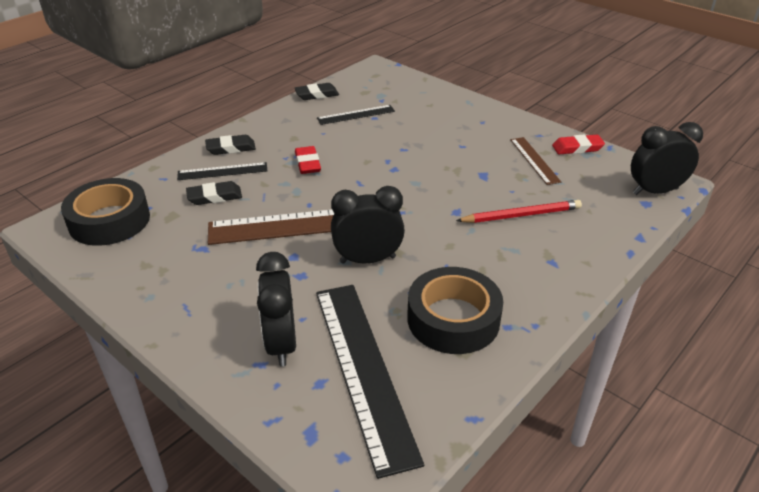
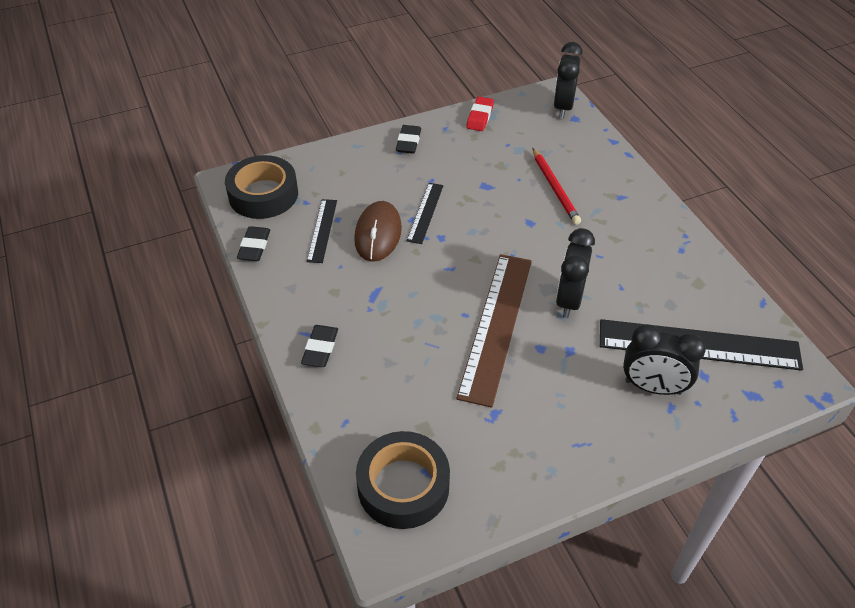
camera: 65 degrees left, 10 degrees up
black ruler [177,162,268,180] -> black ruler moved to [407,183,443,244]
black eraser [186,181,242,205] -> black eraser moved to [396,125,421,153]
red eraser [295,146,321,174] -> none
black tape [407,267,503,354] -> black tape moved to [225,155,298,219]
red pencil [456,200,582,223] -> red pencil turned 150 degrees clockwise [533,148,581,225]
brown ruler [510,137,561,185] -> none
none -> brown mouse [354,201,402,262]

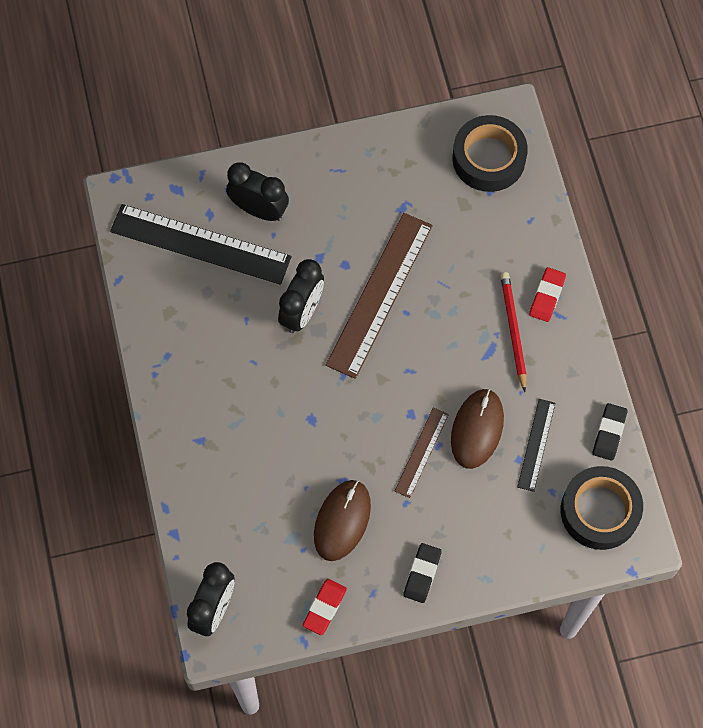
camera: 170 degrees left, 20 degrees up
black eraser [301,325,338,367] -> red eraser [529,267,566,322]
black ruler [407,183,443,244] -> brown ruler [395,408,449,498]
red pencil [533,148,581,225] -> red pencil moved to [500,272,527,392]
none -> brown mouse [314,480,371,561]

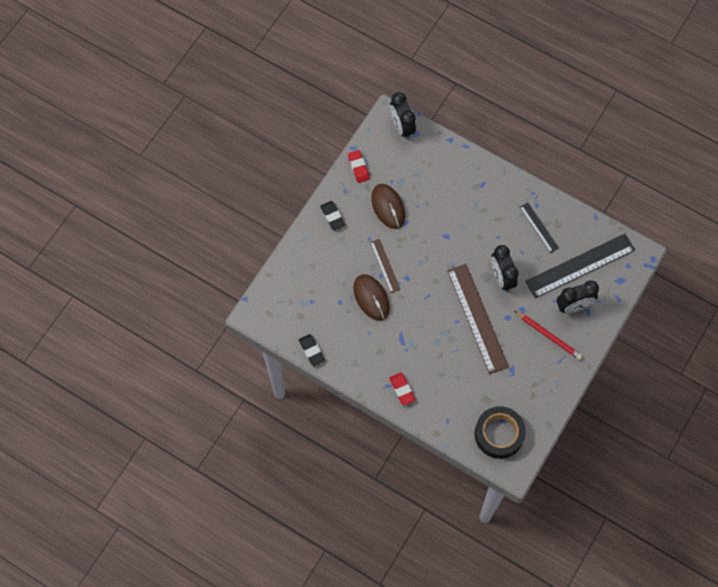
camera: 135 degrees right, 0 degrees up
red pencil [500,272,527,392] -> red pencil moved to [515,311,583,360]
black ruler [517,399,555,492] -> black ruler moved to [520,203,559,253]
black tape [561,466,643,550] -> none

